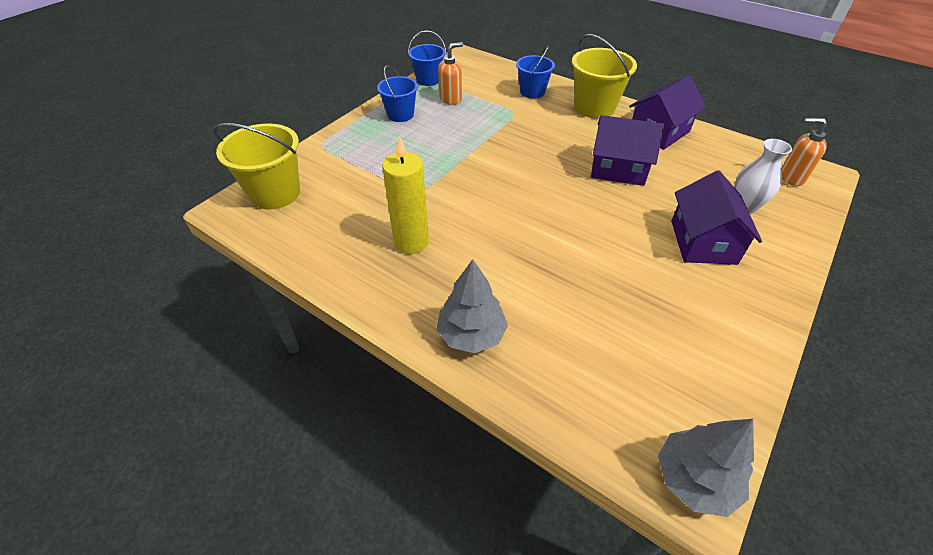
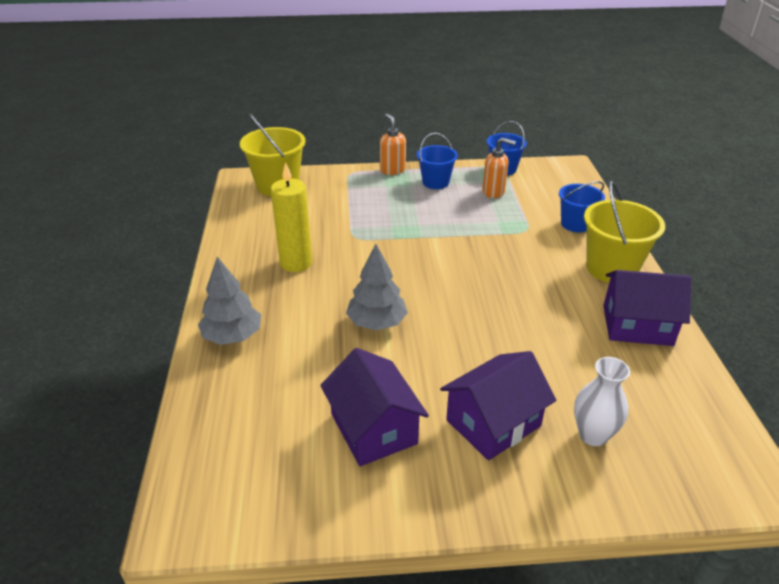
camera: 50 degrees right, 10 degrees down
purple house [591,115,664,186] -> purple house moved to [320,348,429,466]
grey tree [658,419,754,517] -> grey tree moved to [346,244,408,330]
orange soap dispenser [781,118,827,186] -> orange soap dispenser moved to [380,114,406,175]

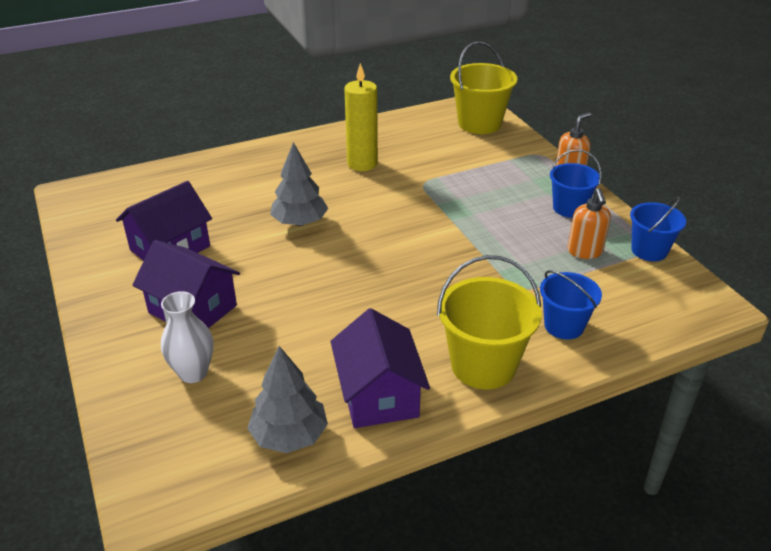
camera: 70 degrees right, 0 degrees up
grey tree [198,257,261,345] -> grey tree moved to [247,346,328,453]

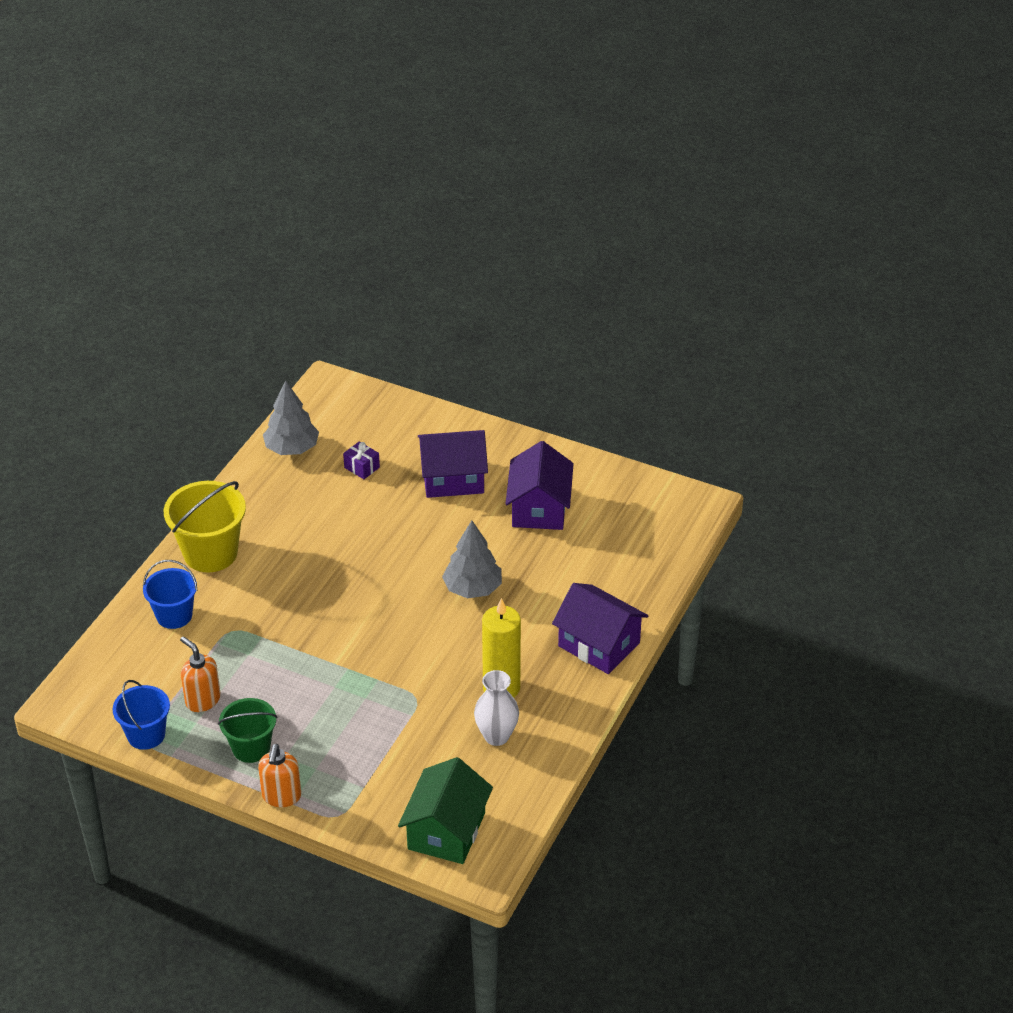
camera: 140 degrees right, 5 degrees up
white vase [161,291,213,383] -> white vase moved to [474,670,519,746]
purple house [330,308,430,428] -> purple house moved to [552,583,648,674]
yellow bucket [450,41,517,134] -> green house [398,757,493,864]
blue bucket [550,149,602,218] -> green bucket [218,698,277,763]
none -> purple gift [343,441,380,479]

